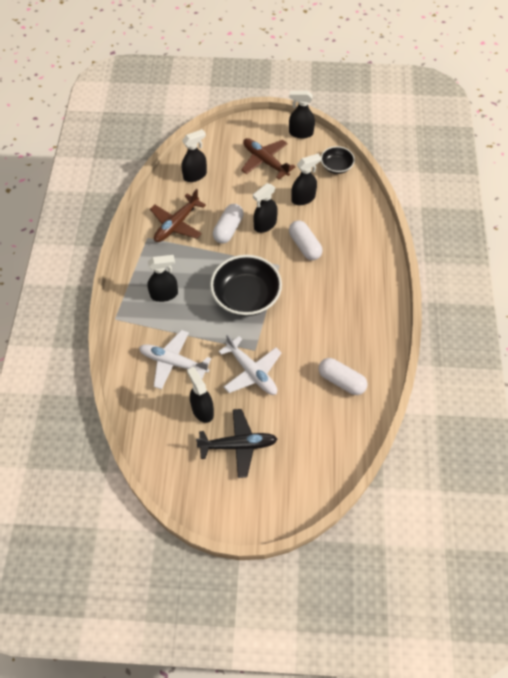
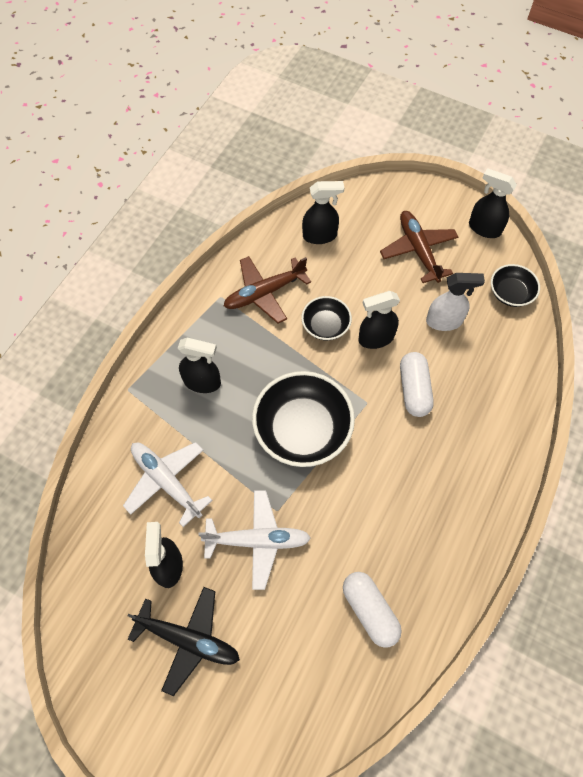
camera: 25 degrees right, 5 degrees up
white capsule [213,204,244,244] -> black bowl [301,296,352,341]
white plane [218,334,281,395] -> white plane turned 75 degrees counterclockwise [198,490,311,590]
black spray bottle [291,154,321,205] -> white spray bottle [426,273,485,331]

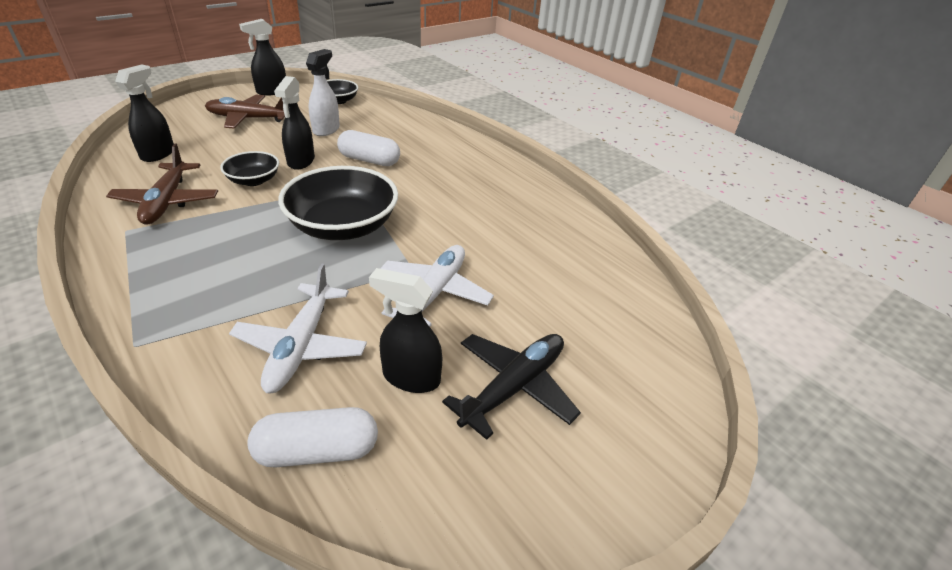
camera: 70 degrees left, 25 degrees down
white plane [123,442,212,527] -> white plane turned 60 degrees counterclockwise [229,264,367,393]
black spray bottle [178,337,221,393] -> none
white capsule [343,572,402,648] -> white capsule moved to [247,407,378,467]

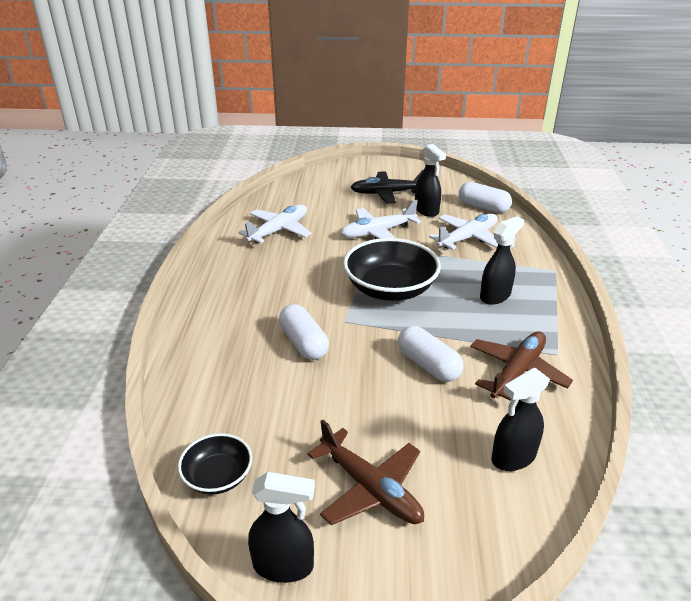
camera: 135 degrees left, 5 degrees down
black bowl [220,151,279,186] -> white capsule [398,326,463,382]
black spray bottle [274,76,315,170] -> black spray bottle moved to [480,216,524,305]
white spray bottle [306,49,340,136] -> none
none -> white plane [238,204,311,243]

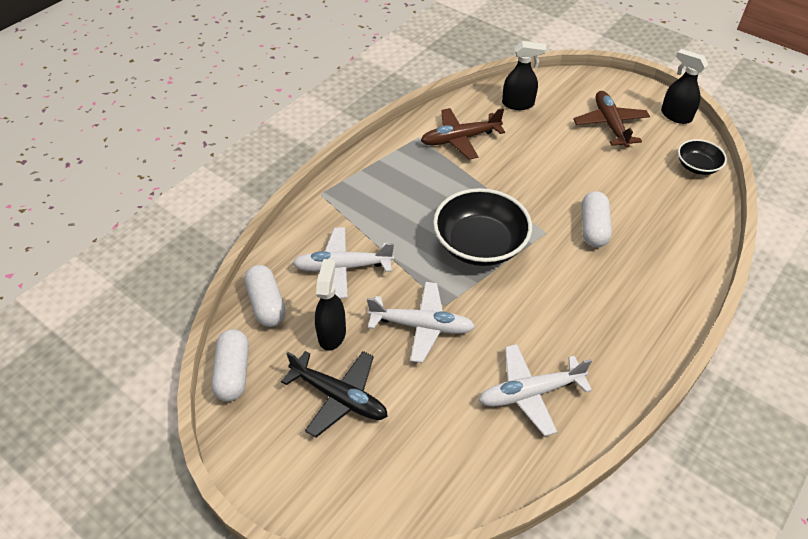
camera: 145 degrees left, 15 degrees up
white capsule [398,326,463,382] -> white capsule moved to [212,329,249,402]
black spray bottle [480,216,524,305] -> none

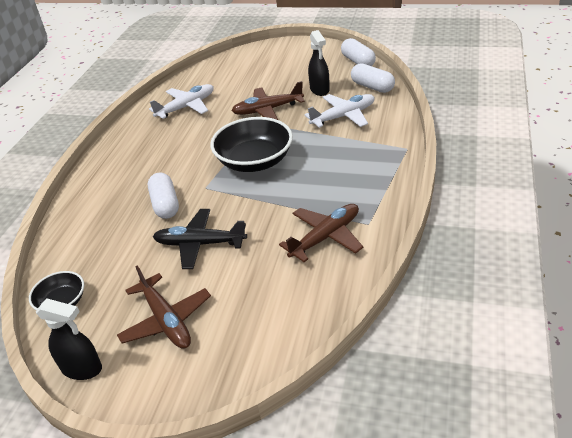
camera: 160 degrees right, 10 degrees down
black plane [281,351,388,437] -> black plane moved to [153,209,247,269]
white plane [367,282,475,363] -> brown plane [231,81,305,120]
black spray bottle [502,41,546,110] -> none

